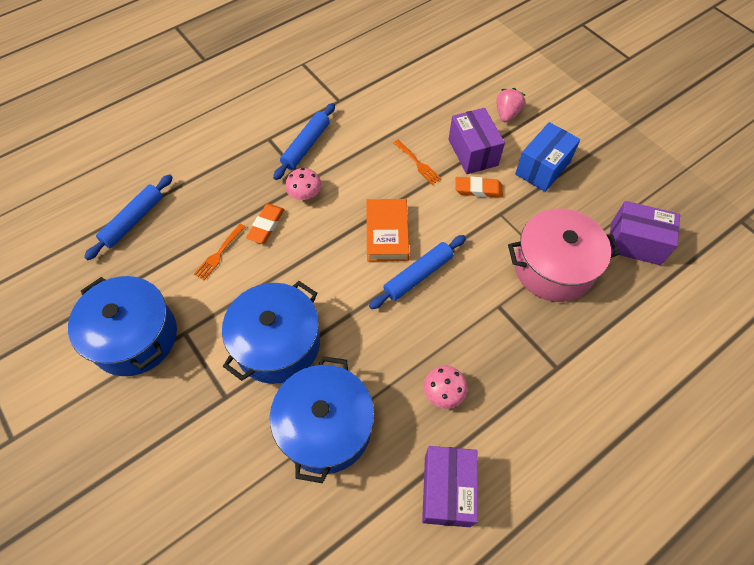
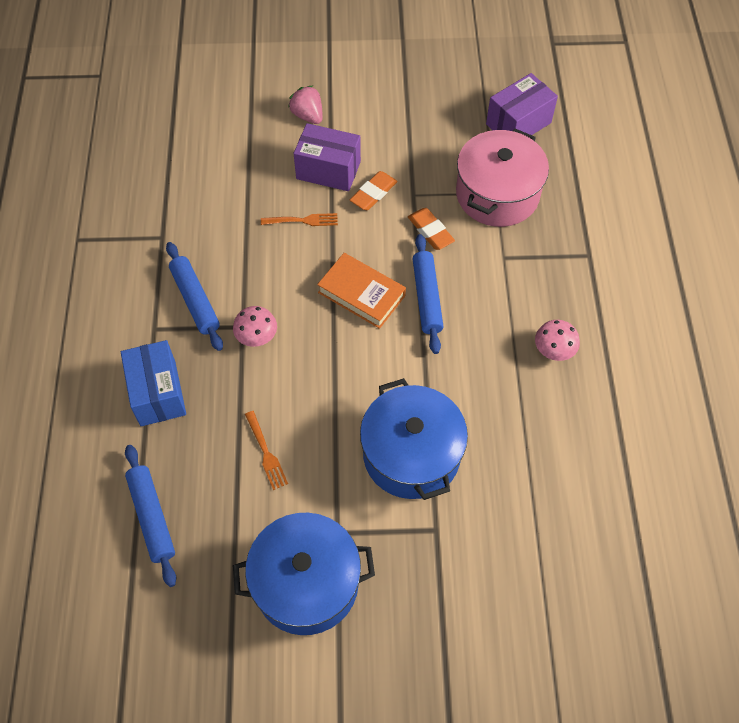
camera: 55 degrees left, 0 degrees up
orange eraser [246,204,285,244] -> orange eraser moved to [408,208,455,250]
blue pot [270,356,374,483] -> none
purple box [422,446,478,527] -> none
blue box [515,122,580,192] -> blue box moved to [121,340,186,426]

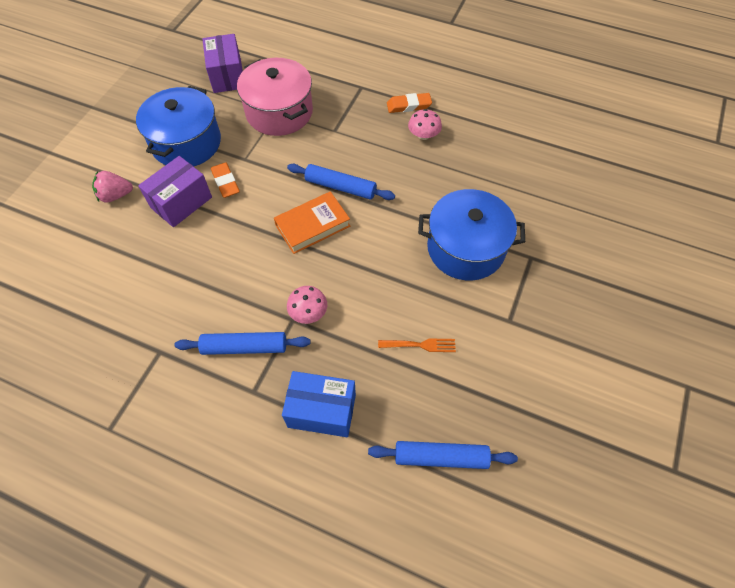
camera: 65 degrees left, 0 degrees up
blue pot [233,513,375,635] -> blue pot moved to [136,86,221,166]
orange fork [261,213,338,226] -> none
orange eraser [408,208,455,250] -> orange eraser moved to [387,93,432,113]

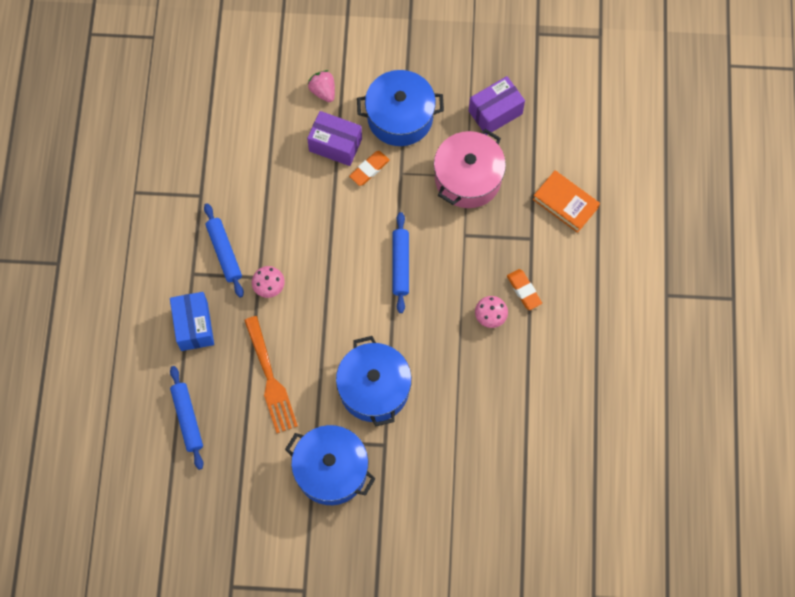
camera: 70 degrees right, 10 degrees up
orange book [274,191,350,254] -> orange book moved to [533,170,600,233]
orange fork [378,338,456,352] -> orange fork [244,316,298,433], size x1.94
none -> blue pot [285,425,375,505]

